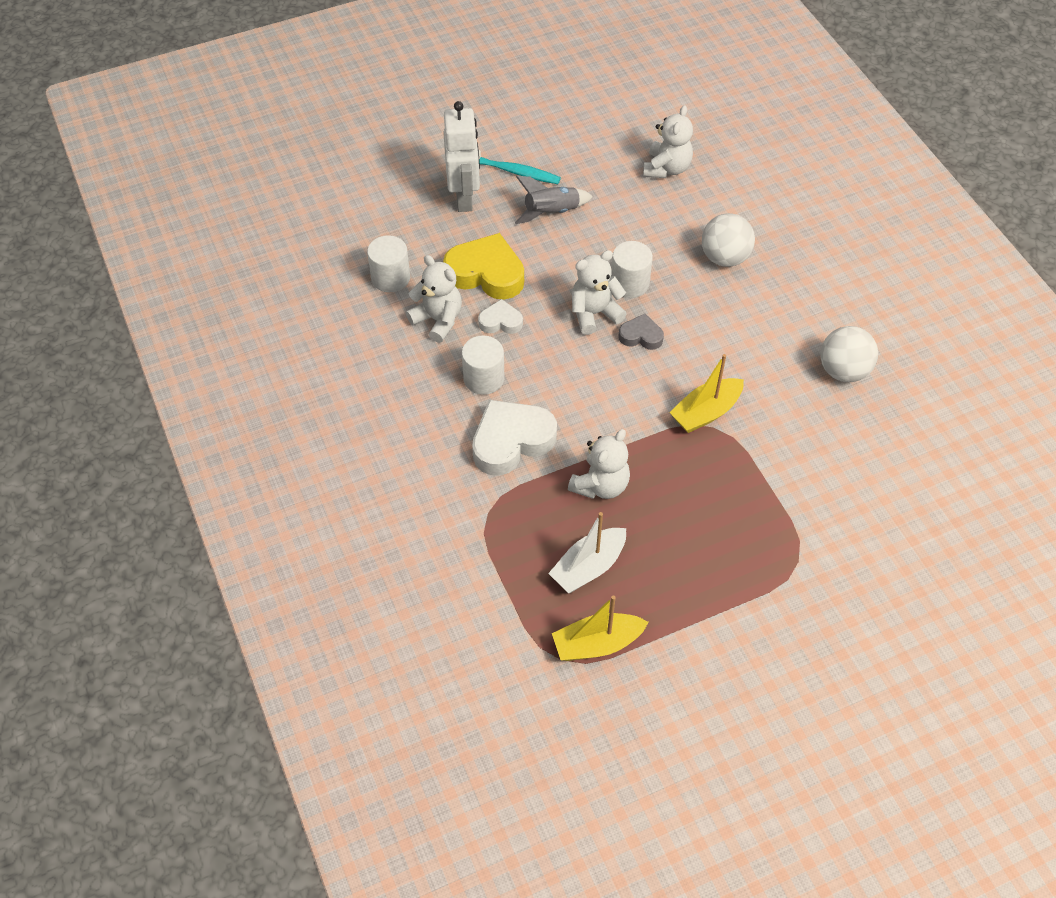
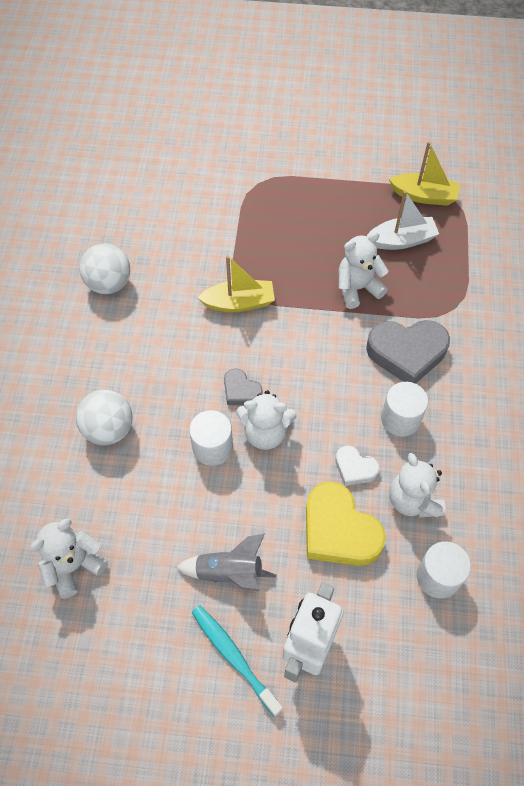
camera: 150 degrees left, 5 degrees up
white heart [472,400,557,476] -> grey heart [366,320,450,384]

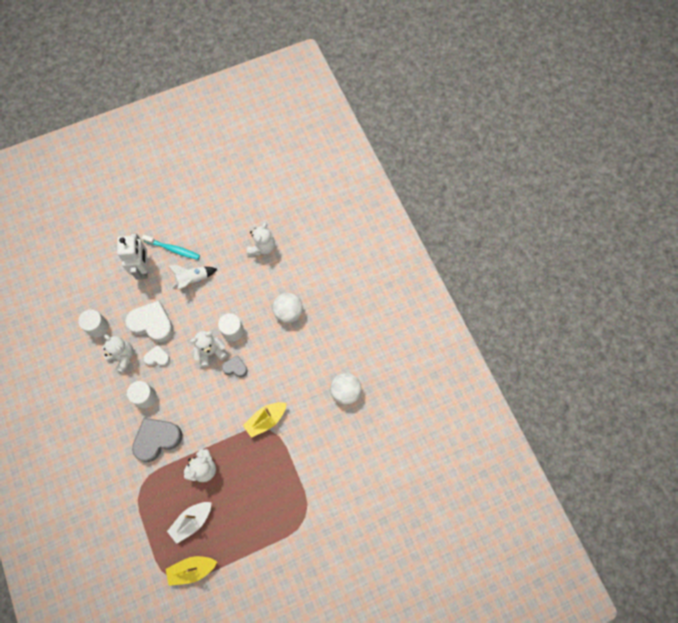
camera: 150 degrees right, 10 degrees up
grey rocket [176,534,277,591] -> white rocket [168,265,217,290]
yellow heart [306,482,386,566] -> white heart [125,300,173,342]

